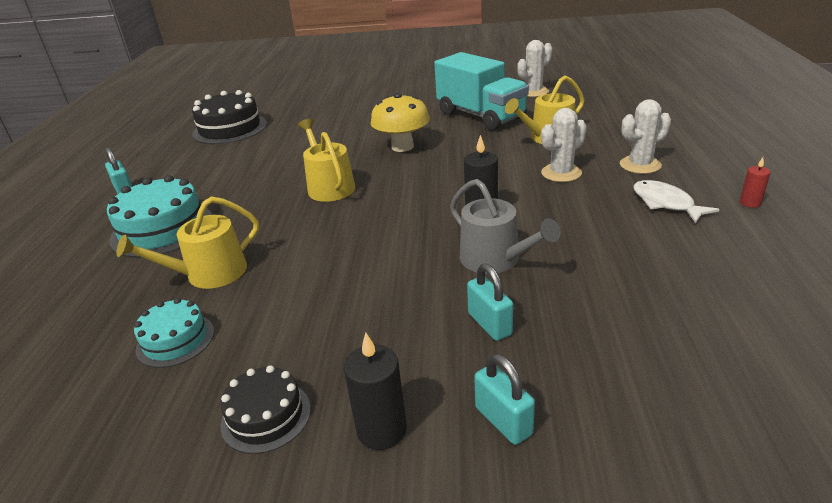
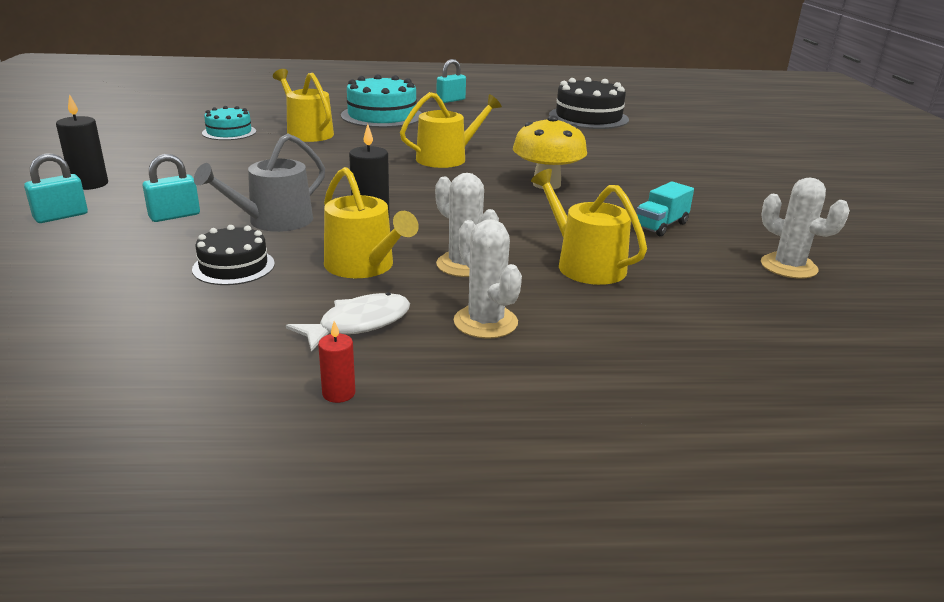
camera: 80 degrees right, 5 degrees down
black cake [221,365,311,454] -> black cake moved to [192,225,275,285]
turquoise truck [434,52,529,130] -> turquoise truck [636,182,694,236], size x0.45
none -> yellow watering can [324,167,419,278]

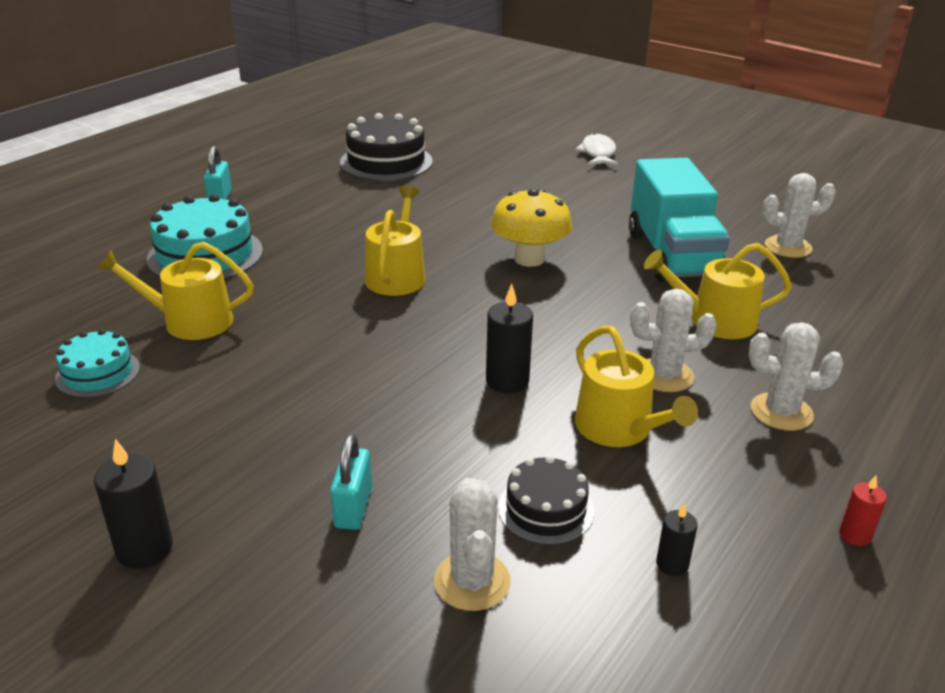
camera: 50 degrees left, 5 degrees up
turquoise padlock [24,153,88,223] -> none
grey watering can [194,134,325,232] -> none
white fish [286,292,410,351] -> white fish moved to [575,133,619,166]
yellow watering can [324,167,419,278] -> yellow watering can turned 60 degrees clockwise [575,326,698,447]
turquoise truck [636,182,694,236] -> turquoise truck [629,158,730,282], size x2.20
none -> white cactus [434,478,511,611]
none -> black candle [656,503,698,576]

